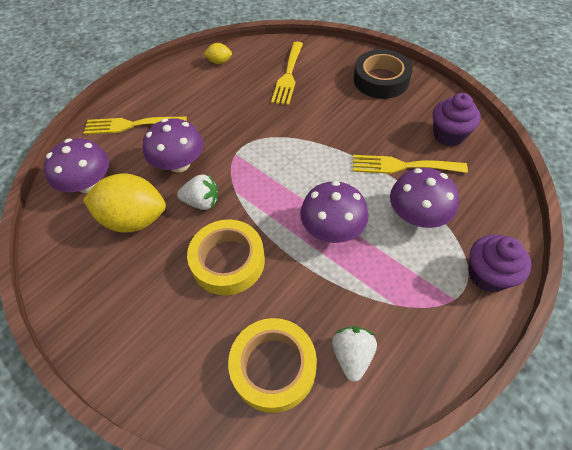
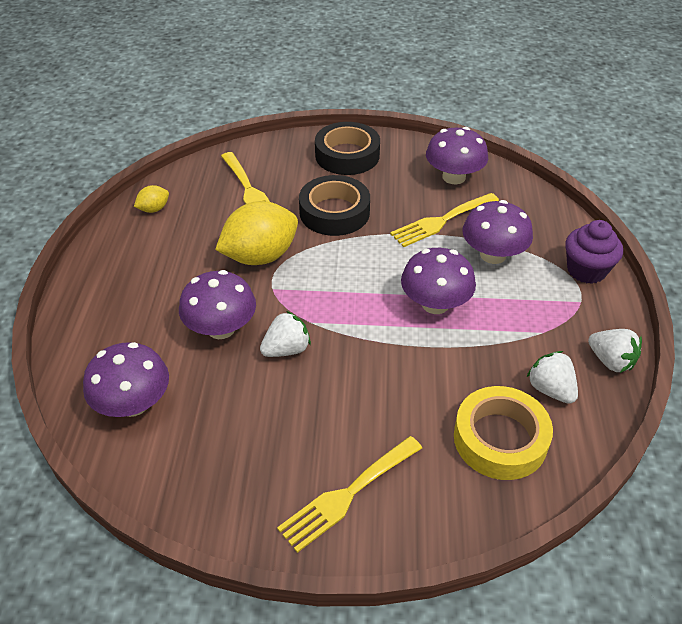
camera: 40 degrees left, 10 degrees down
yellow lemon [83,173,166,232] -> yellow lemon moved to [215,201,298,265]
yellow fork [84,117,187,135] -> yellow fork moved to [277,436,422,553]
yellow tape [187,219,265,295] -> none
purple cupcake [433,93,481,146] -> purple mushroom [426,127,488,184]
none -> black tape [299,175,370,236]
none -> white strawberry [588,329,642,373]

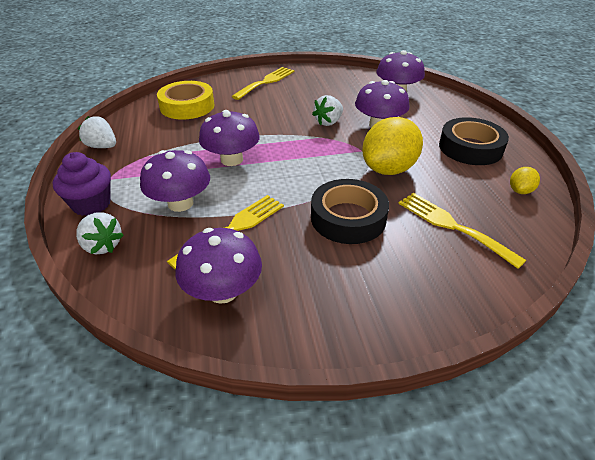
camera: 165 degrees right, 5 degrees down
black tape [315,122,380,175] -> black tape moved to [439,117,509,165]
white strawberry [527,351,578,404] -> white strawberry moved to [76,212,124,254]

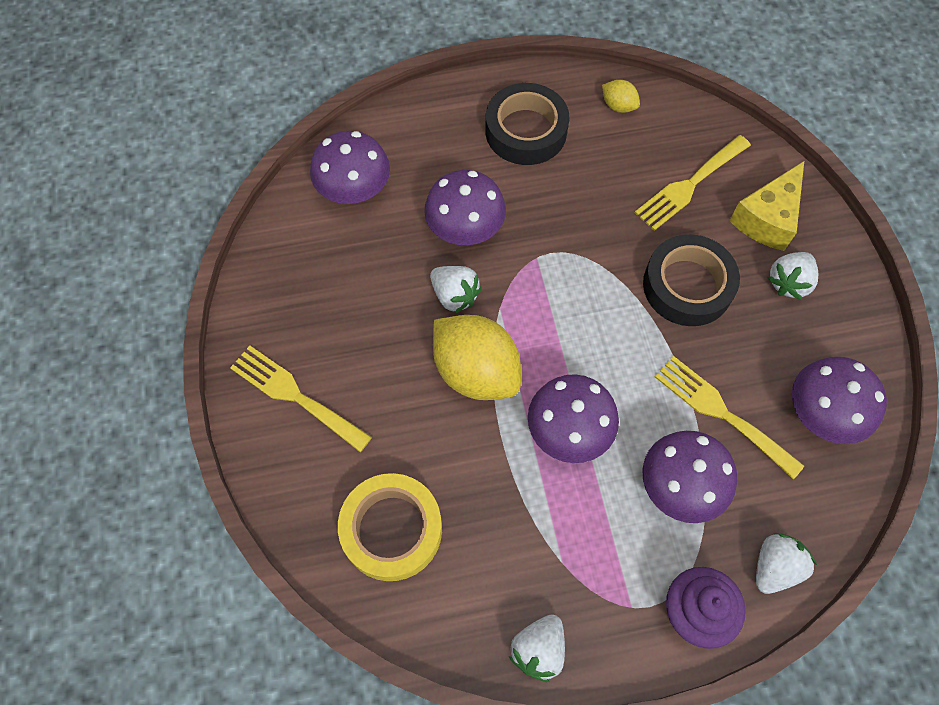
camera: 90 degrees left, 25 degrees up
yellow lemon [362,117,423,175] -> yellow lemon moved to [433,315,521,400]
none -> yellow cheese [729,161,804,251]
none -> white strawberry [767,252,818,300]

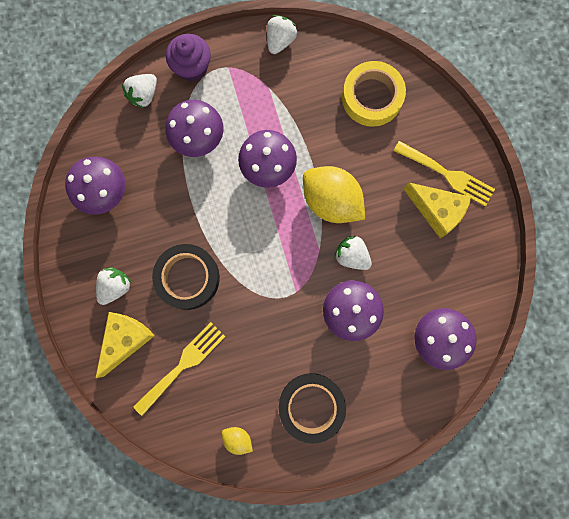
camera: 175 degrees right, 15 degrees up
yellow fork [655,356,804,479] -> none
none -> yellow cheese [404,182,471,238]

